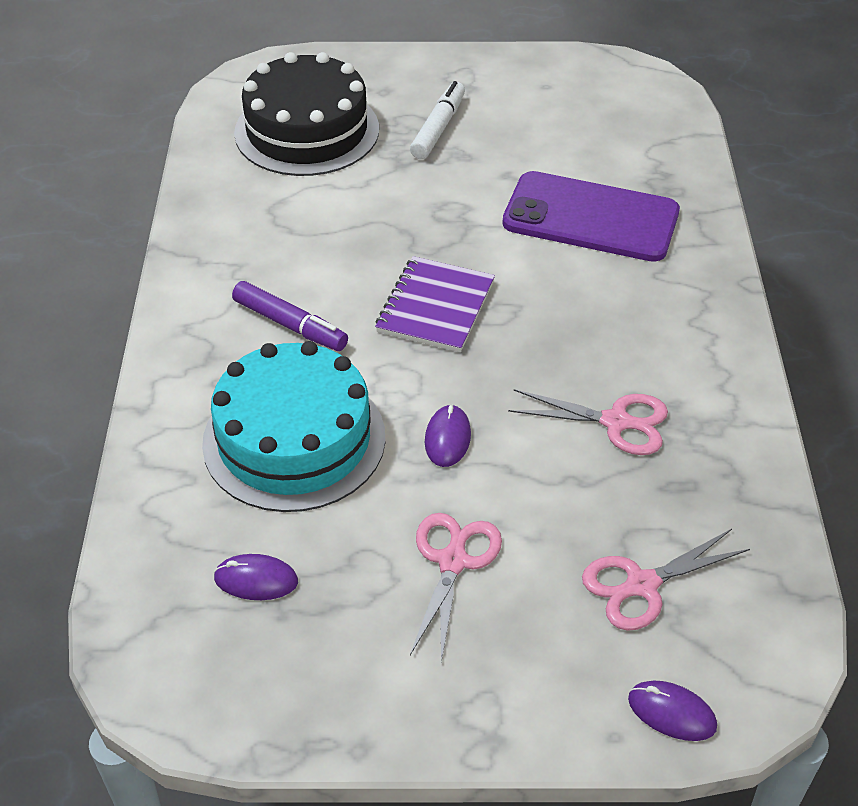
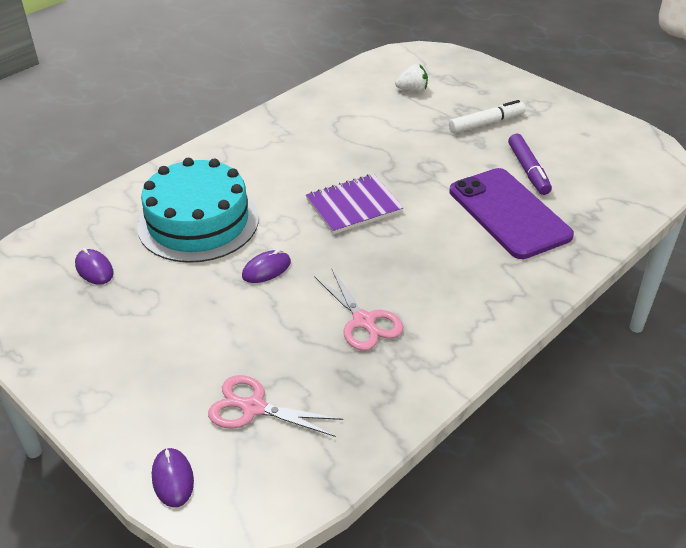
camera: 45 degrees right, 5 degrees down
purple marker [232,281,348,351] -> purple marker moved to [508,134,552,195]
black cake [234,52,379,176] -> white strawberry [395,64,428,93]
pink scissors [410,513,502,662] -> none

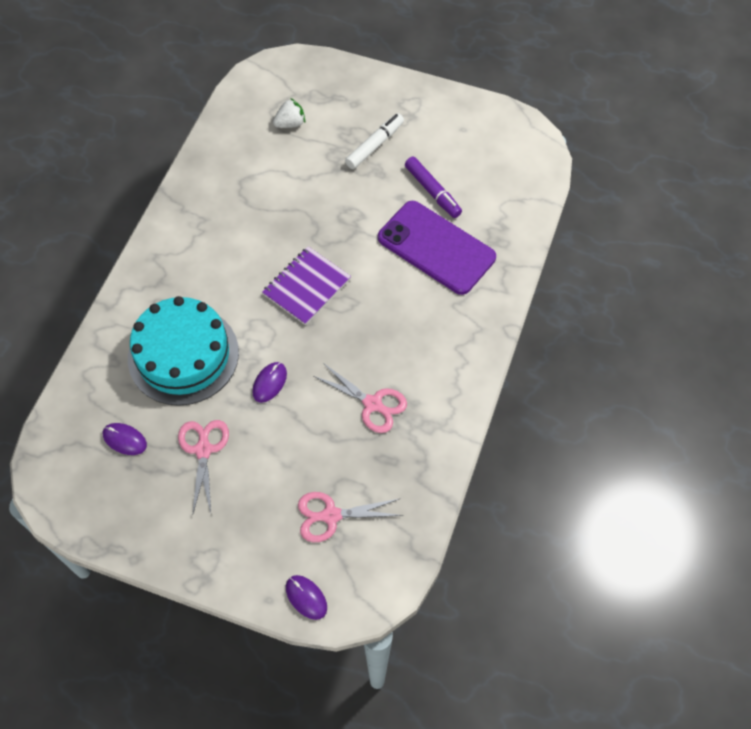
camera: 25 degrees left, 20 degrees up
none -> pink scissors [178,420,229,516]

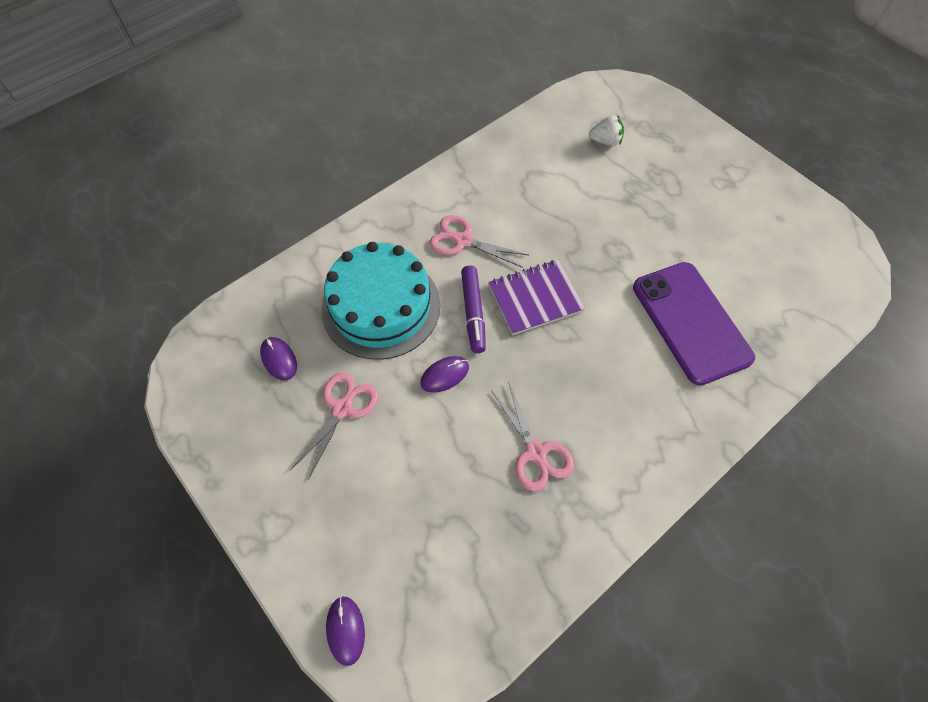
camera: 30 degrees right, 0 degrees up
pink scissors [298,492,403,542] -> pink scissors moved to [430,215,528,268]
white marker [345,113,404,169] -> none
purple marker [405,157,462,218] -> purple marker moved to [461,266,486,353]

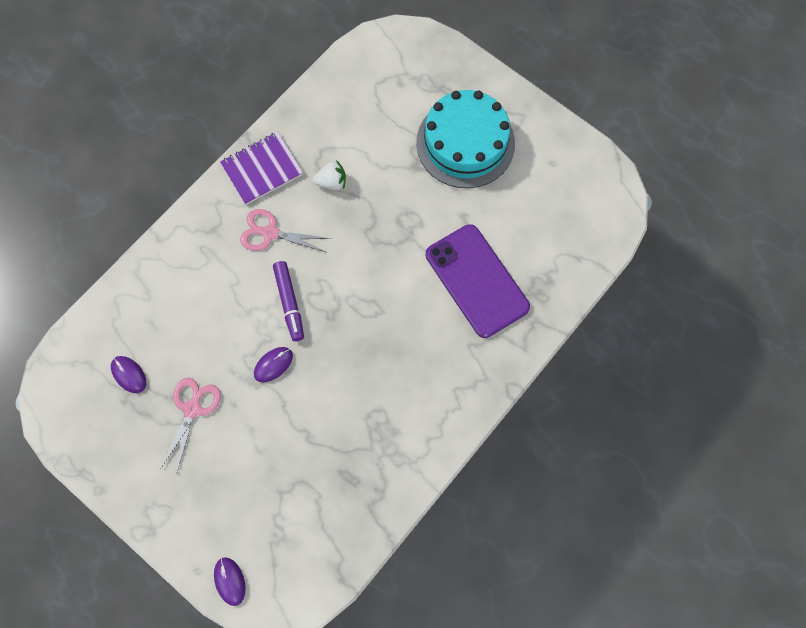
camera: 10 degrees left, 10 degrees up
turquoise cake [321,242,440,360] -> turquoise cake moved to [416,90,515,188]
purple notebook [488,260,585,335] -> purple notebook moved to [220,132,303,205]
pink scissors [491,382,574,491] -> none
white strawberry [589,115,624,146] -> white strawberry moved to [313,160,346,190]

